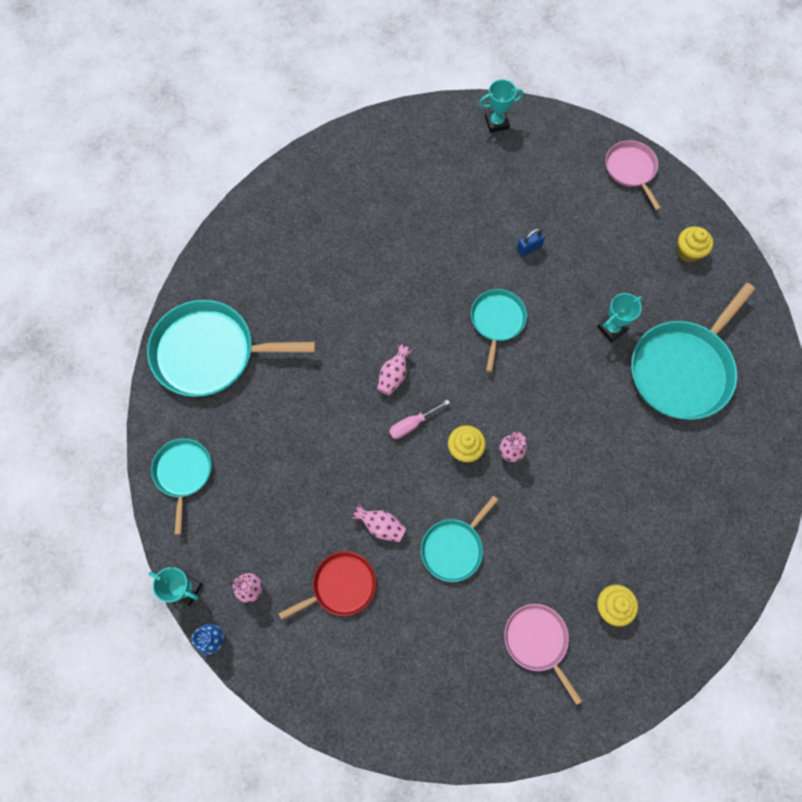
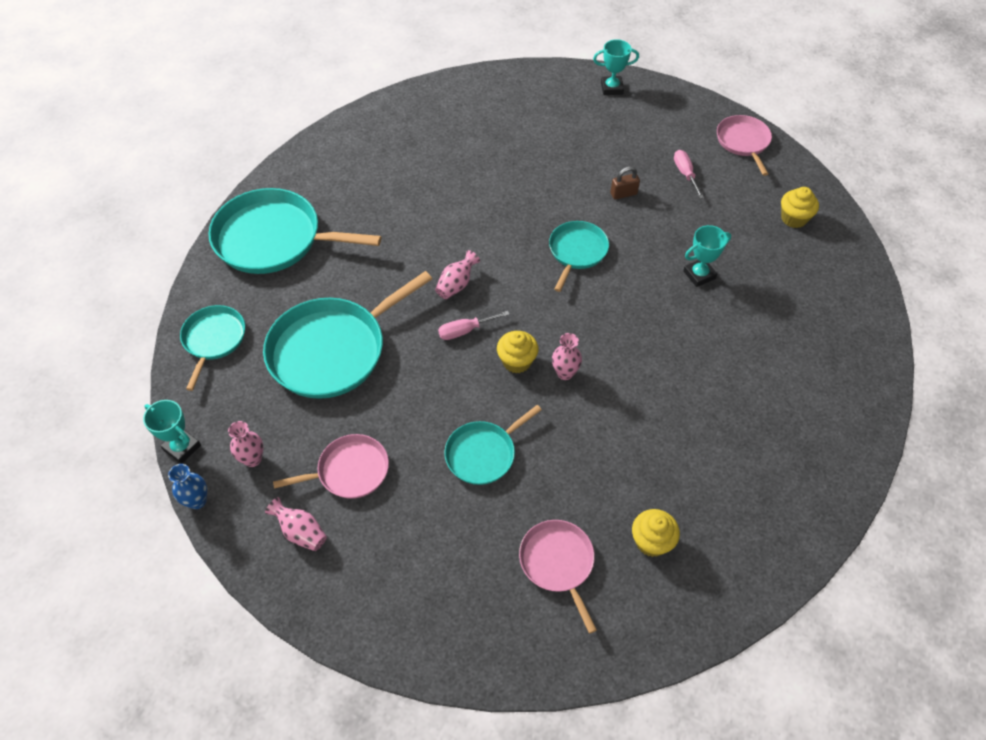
camera: 10 degrees right, 15 degrees down
red pan [278,551,376,620] -> pink pan [273,434,389,499]
pink vase [351,503,406,542] -> pink vase moved to [265,497,327,551]
blue padlock [517,228,545,256] -> brown padlock [610,167,640,200]
turquoise pan [631,283,755,420] -> turquoise pan moved to [263,271,432,399]
none -> pink screwdriver [674,150,704,199]

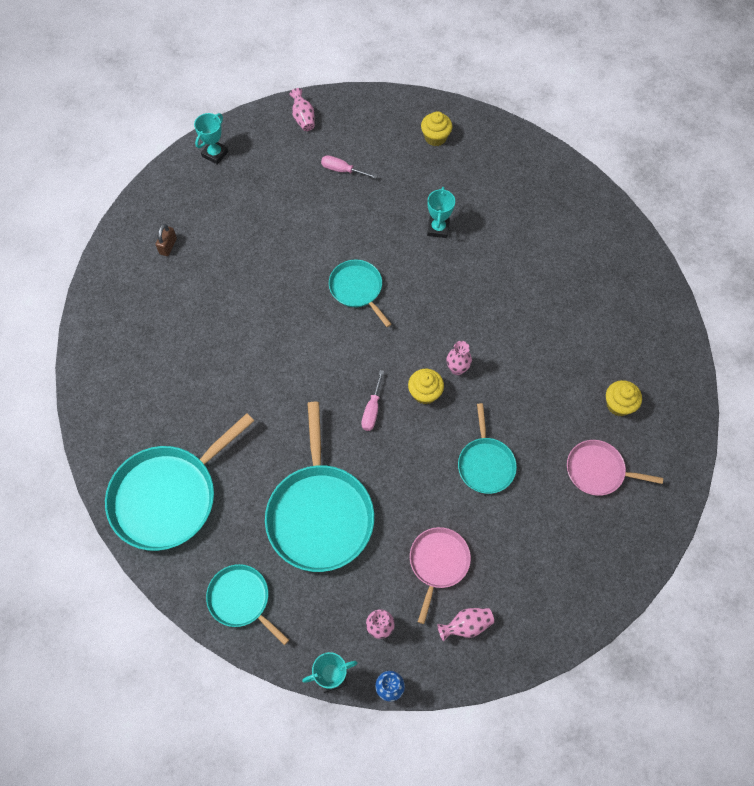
camera: 55 degrees left, 10 degrees up
pink vase [435,250,480,299] -> pink vase moved to [289,88,315,131]
brown padlock [610,167,640,200] -> brown padlock moved to [156,224,177,256]
pink pan [717,115,772,176] -> none

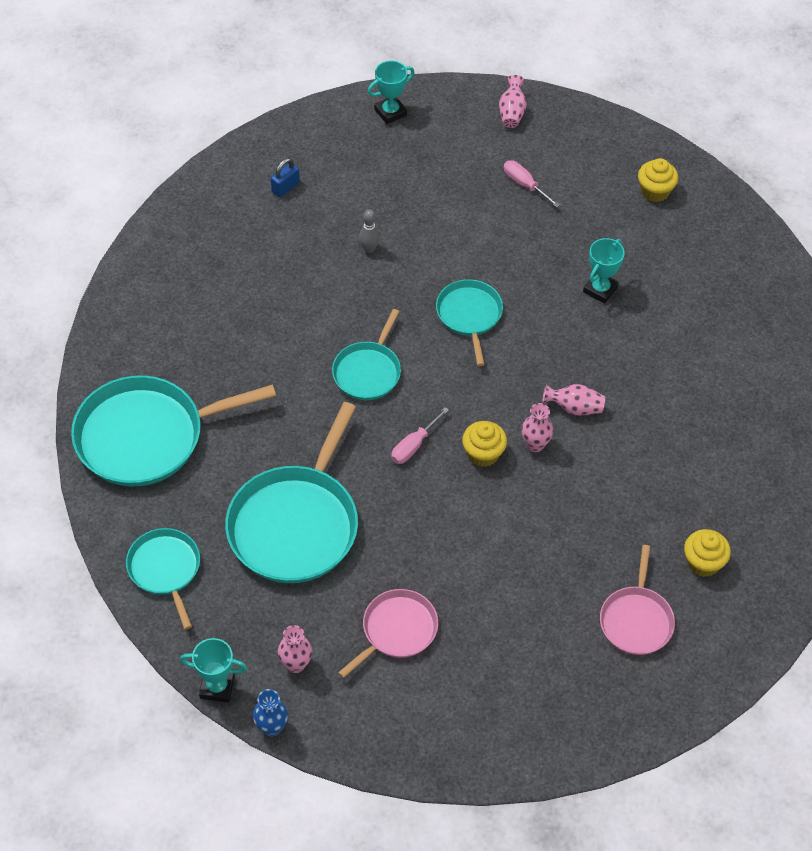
camera: 25 degrees right, 10 degrees down
brown padlock [156,224,177,256] -> blue padlock [271,158,300,197]
pink vase [437,608,494,641] -> pink vase moved to [542,384,605,415]
turquoise pan [458,403,517,494] -> turquoise pan moved to [332,309,401,400]
pink pan [567,440,663,496] -> pink pan turned 120 degrees counterclockwise [600,545,675,655]
none -> grey bowling pin [359,209,380,253]

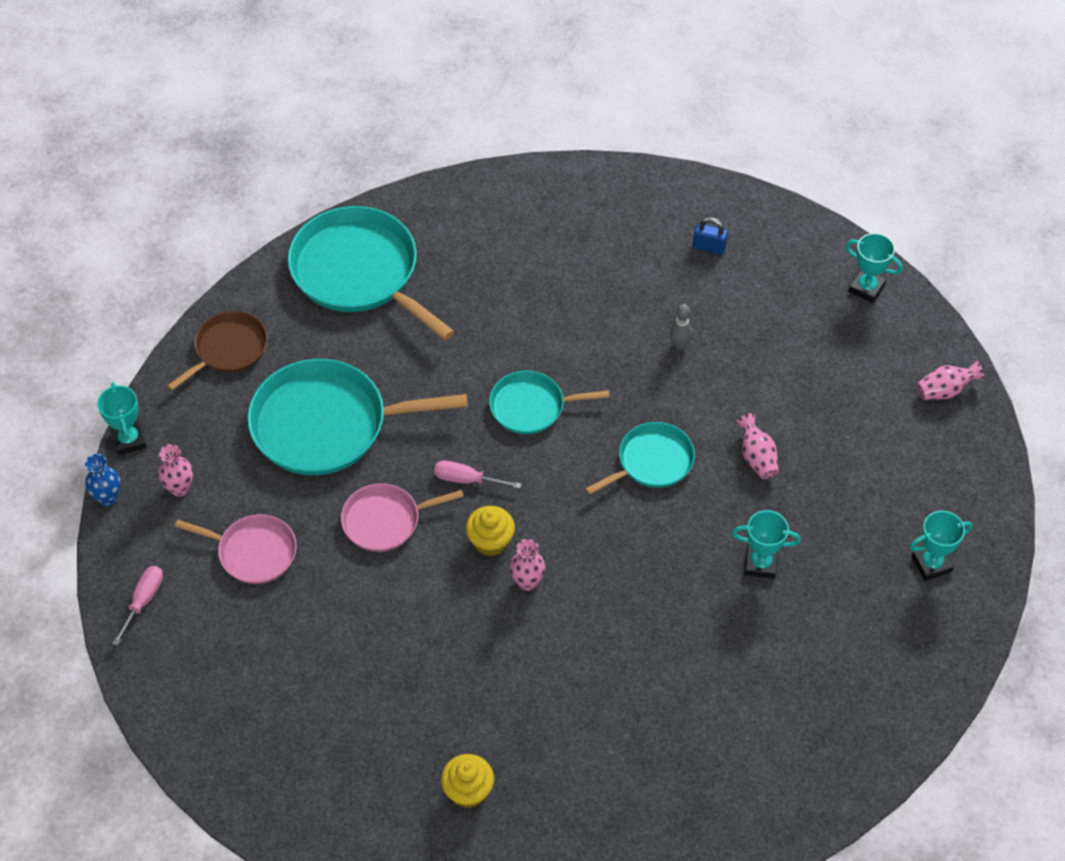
camera: 65 degrees right, 0 degrees up
turquoise pan [126,528,200,629] -> brown pan [167,311,268,390]
pink screwdriver [504,160,560,207] -> pink screwdriver moved to [112,566,163,646]
pink vase [542,384,605,415] -> pink vase moved to [736,413,779,479]
pink pan [600,545,675,655] -> pink pan moved to [341,483,464,552]
yellow cupcake [638,158,678,202] -> turquoise trophy [910,511,973,581]

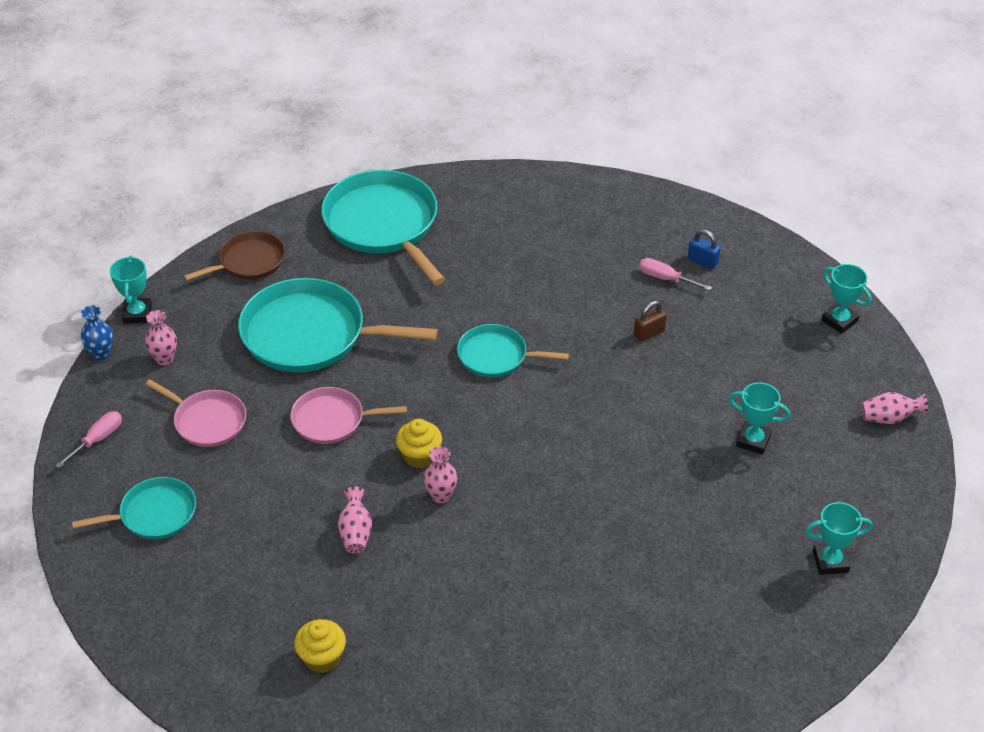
camera: 15 degrees right, 10 degrees down
pink screwdriver [434,460,521,489] -> pink screwdriver moved to [639,258,712,291]
turquoise pan [585,422,695,495] -> turquoise pan moved to [72,477,196,539]
grey bowling pin [670,304,693,349] -> brown padlock [634,301,667,342]
turquoise trophy [732,510,801,579] -> turquoise trophy moved to [728,382,791,455]
pink vase [736,413,779,479] -> pink vase moved to [338,486,372,553]

